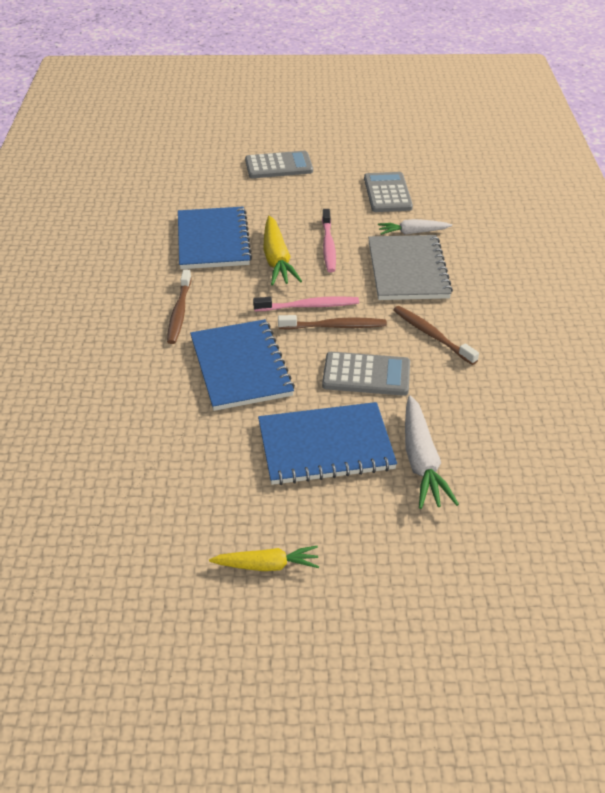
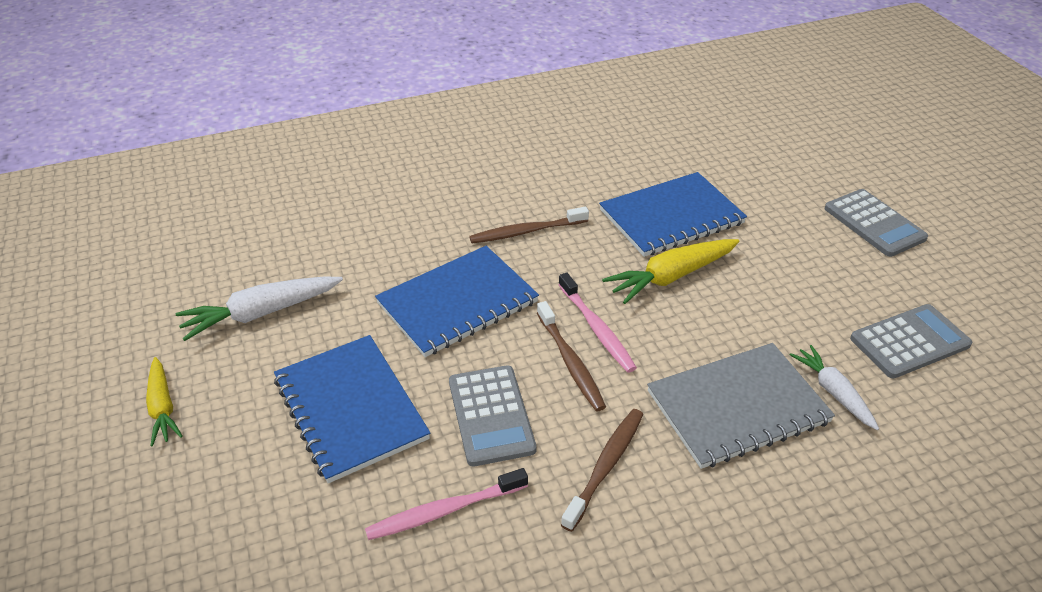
camera: 70 degrees right, 0 degrees up
pink toothbrush [322,209,336,272] -> pink toothbrush moved to [365,468,528,540]
white carrot [405,395,459,509] -> white carrot moved to [176,276,343,341]

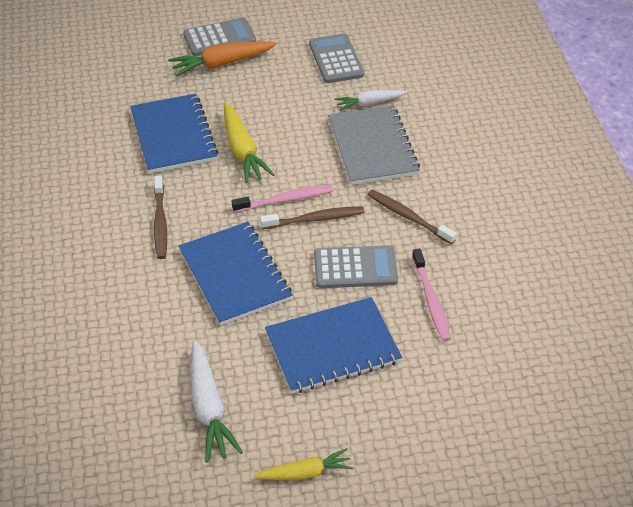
camera: 80 degrees left, 5 degrees up
none -> orange carrot [168,41,277,76]

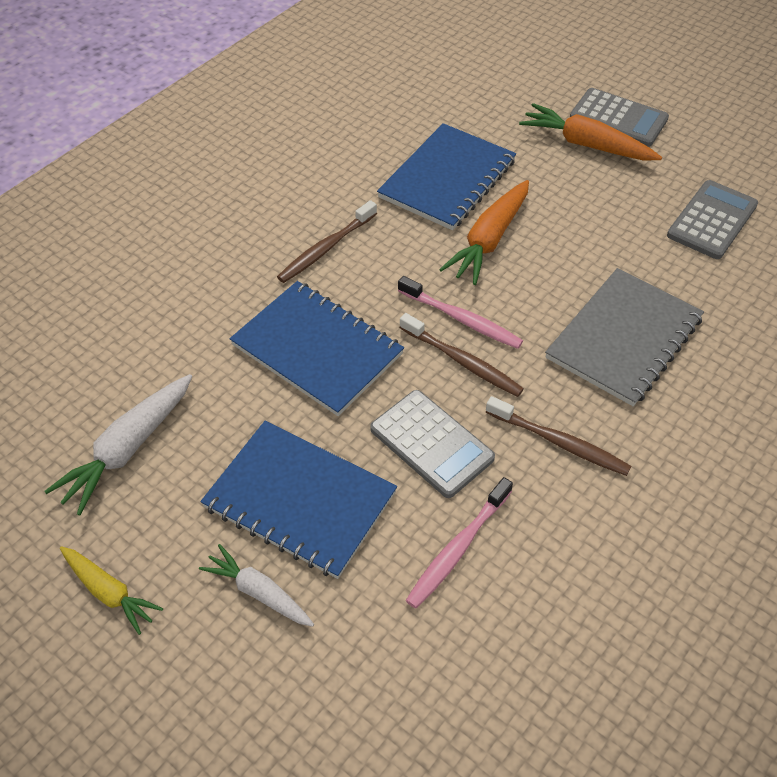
camera: 50 degrees right, 5 degrees up
blue notebook [179,222,292,326] -> blue notebook turned 75 degrees counterclockwise [230,281,404,416]
yellow carrot [224,103,275,183] -> orange carrot [439,180,529,285]
white carrot [335,90,407,111] -> white carrot moved to [199,544,314,627]
brown toothbrush [368,190,457,244] -> brown toothbrush turned 120 degrees clockwise [486,396,631,476]

